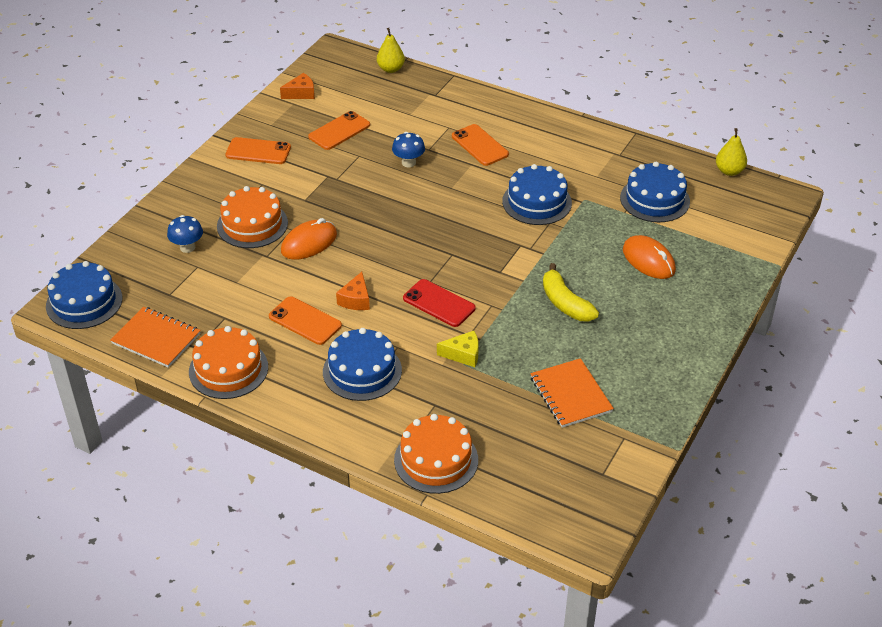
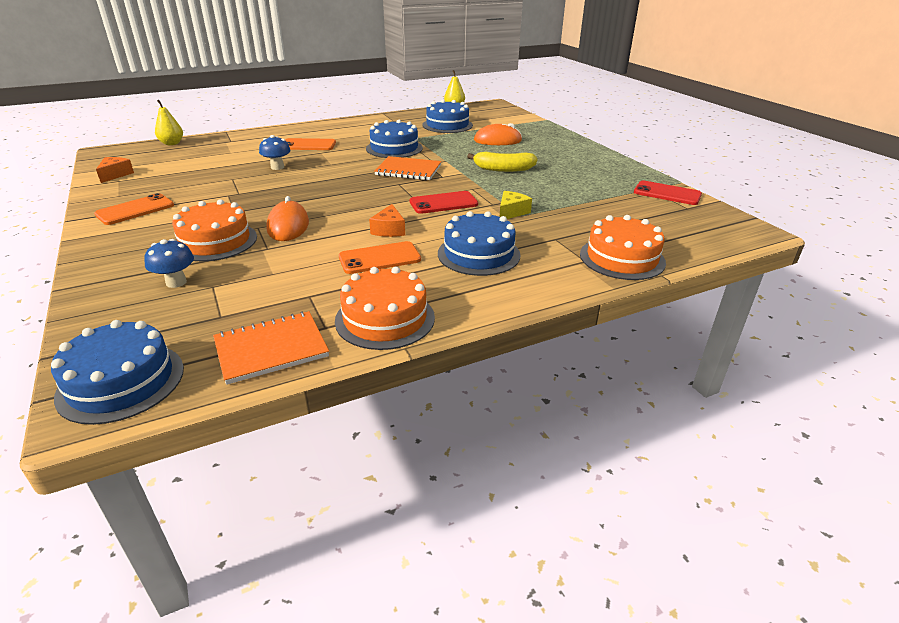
camera: 55 degrees left, 10 degrees down
orange phone [308,111,370,150] -> none
orange cheese [336,272,370,310] -> orange cheese turned 45 degrees clockwise [369,204,405,237]
orange notebook [530,358,614,428] -> orange notebook moved to [374,156,441,180]
none -> red phone [634,180,702,205]

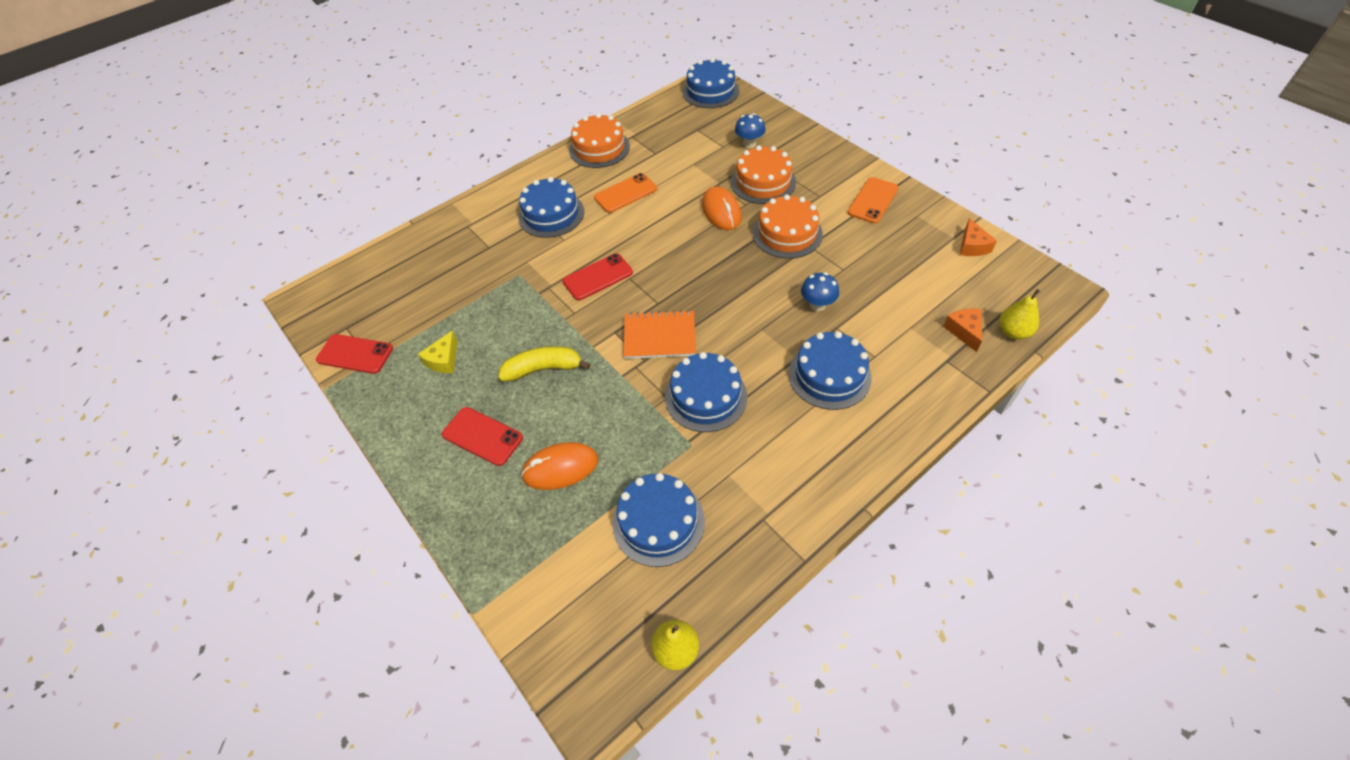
camera: 170 degrees right, 20 degrees up
orange notebook [213,311,329,385] -> none
orange phone [286,138,336,150] -> blue cake [789,331,872,410]
orange cheese [369,204,405,237] -> orange cheese moved to [943,309,982,352]
yellow cheese [500,191,532,219] -> yellow cheese moved to [418,330,458,373]
orange cake [580,215,666,280] -> orange cake moved to [753,194,823,259]
none -> red phone [442,407,523,466]

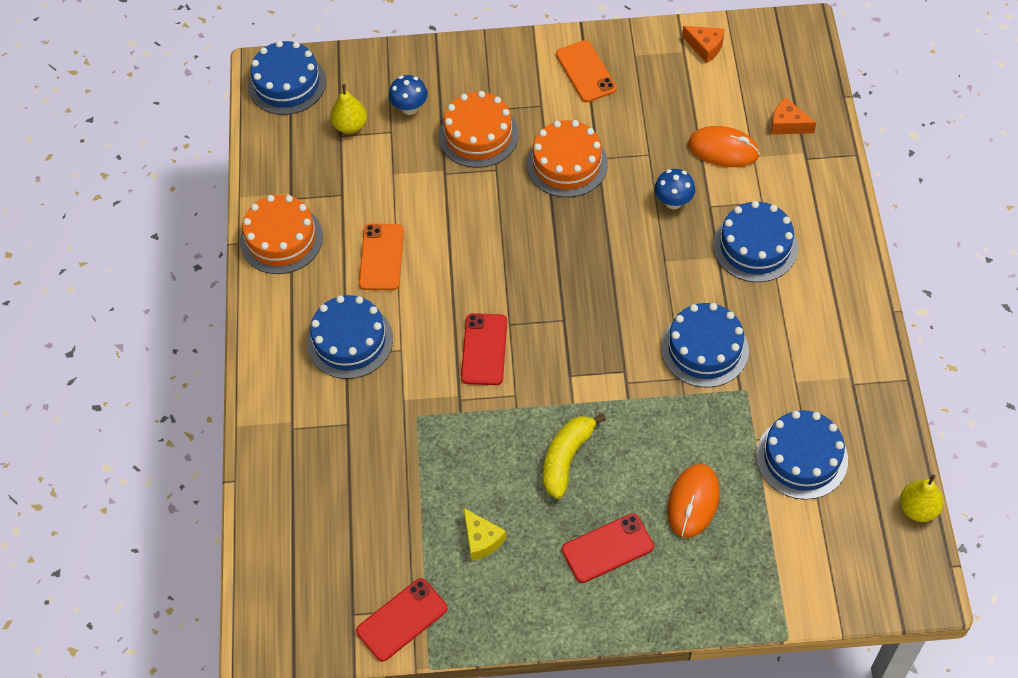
camera: 55 degrees left, 5 degrees up
orange notebook [623,310,696,359] -> none
orange mouse [702,187,742,230] -> orange mouse moved to [688,126,760,167]
yellow pear [999,289,1040,339] -> yellow pear moved to [330,84,367,134]

